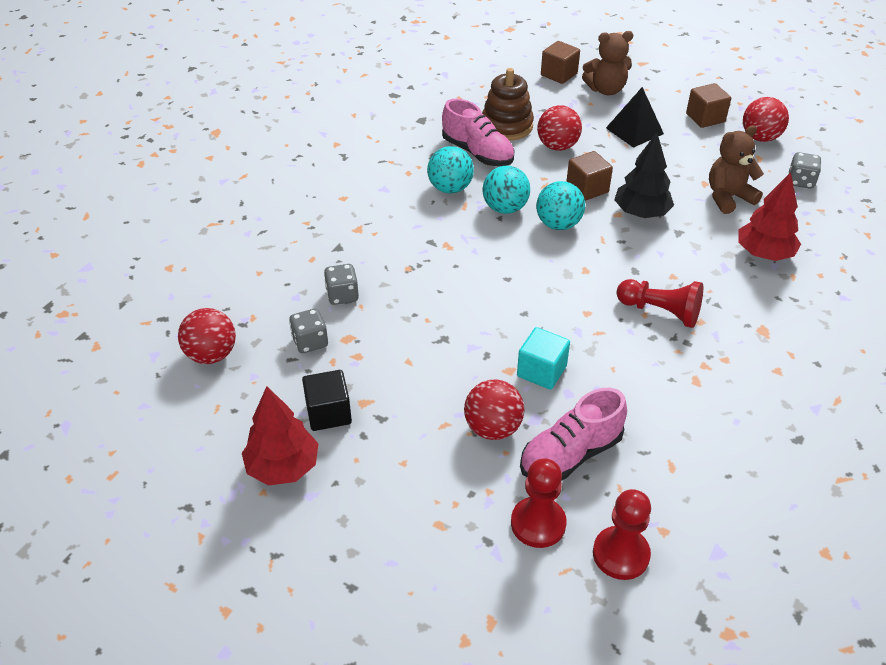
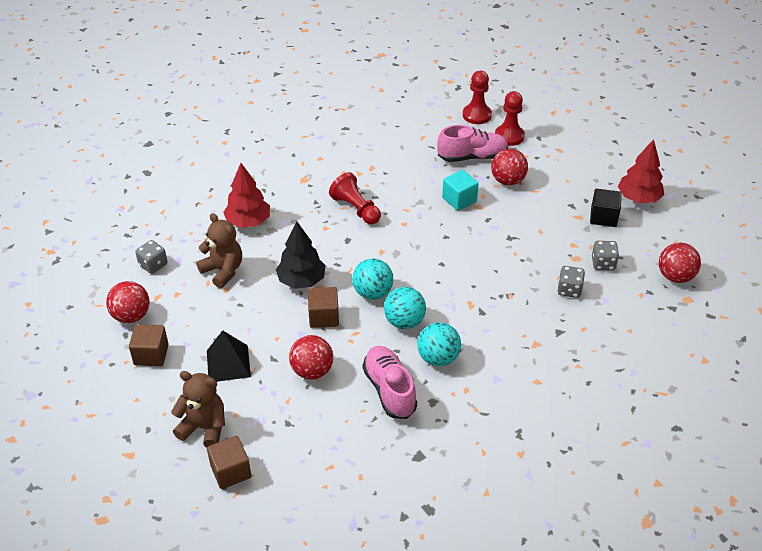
camera: 155 degrees left, 0 degrees up
brown stacking toy [482,68,534,141] -> none
brown teddy bear [709,125,764,214] -> brown teddy bear turned 135 degrees counterclockwise [196,213,242,288]

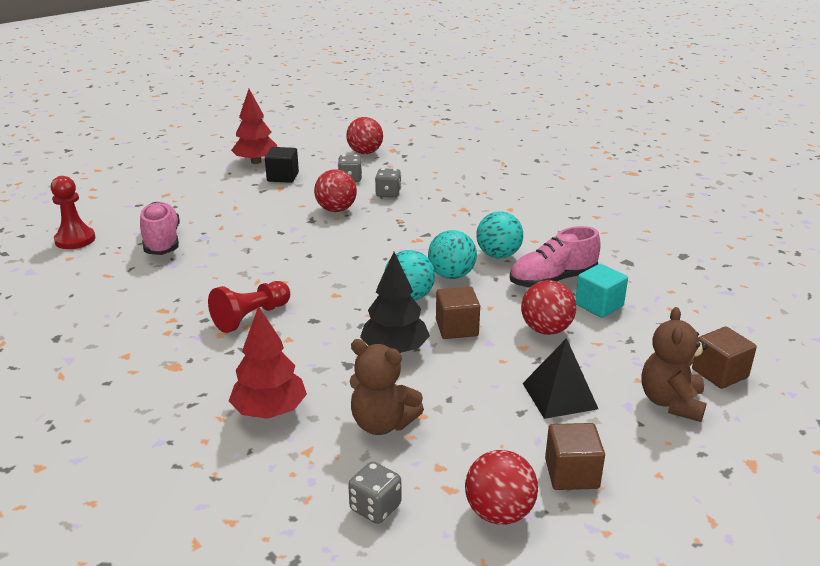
camera: 95 degrees left, 15 degrees down
brown teddy bear [196,213,242,288] -> brown teddy bear turned 105 degrees counterclockwise [349,339,424,435]
turquoise cube [442,170,479,211] -> turquoise cube moved to [575,264,628,318]
red ball [491,149,528,185] -> red ball moved to [314,170,357,212]
red pawn [495,91,525,146] -> none

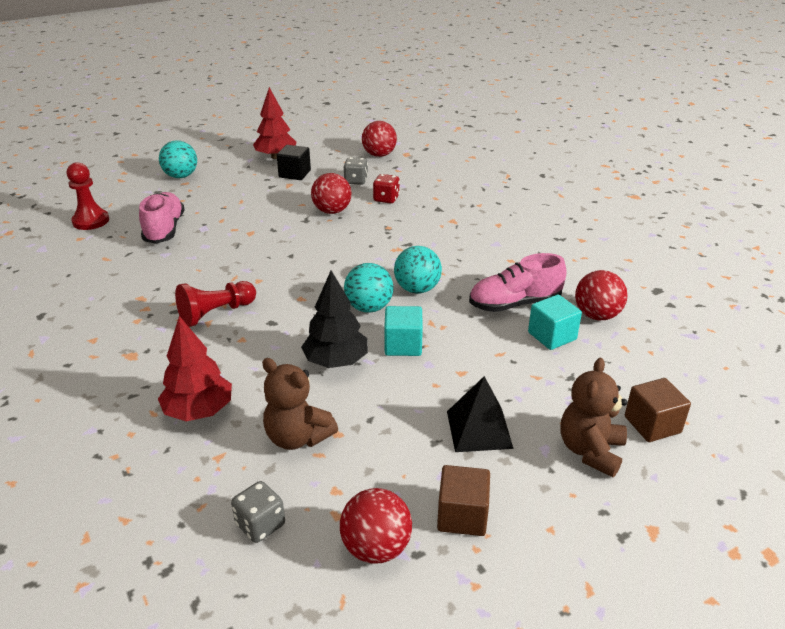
camera: 10 degrees right, 5 degrees up
grey dice [375,168,401,198] -> red dice [373,174,400,203]
brown cube [436,287,480,339] -> turquoise cube [384,306,423,356]
turquoise ball [476,211,523,258] -> turquoise ball moved to [159,140,197,178]
red ball [521,280,576,335] -> red ball moved to [575,270,628,320]

